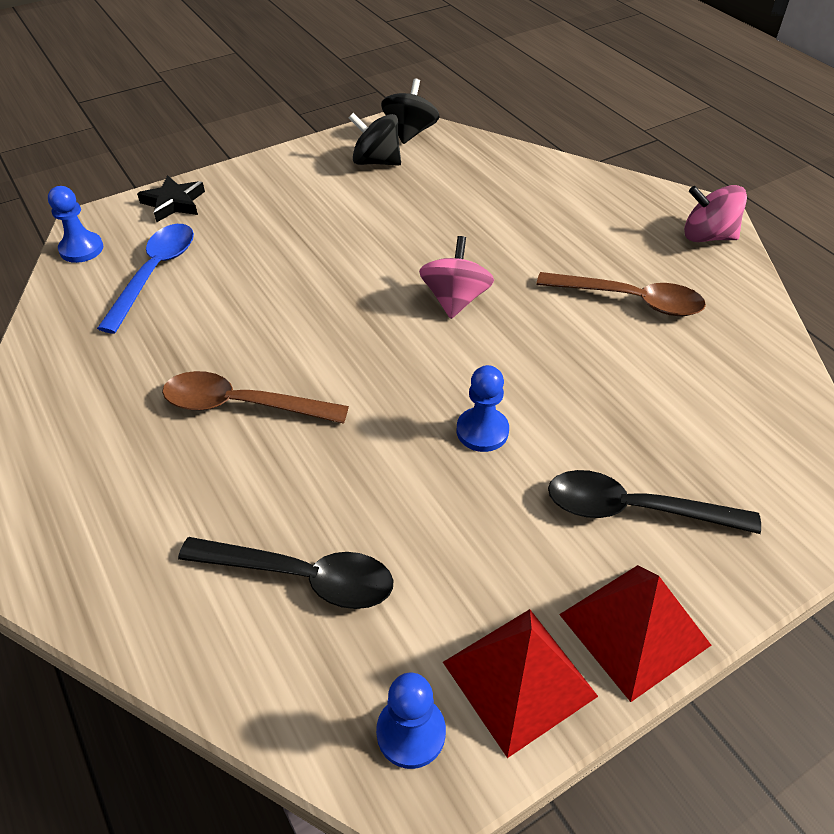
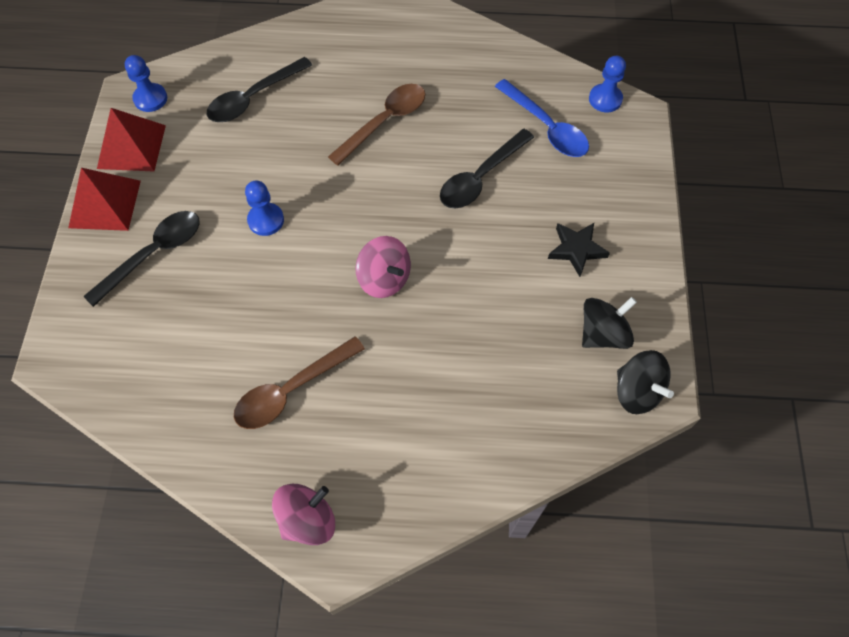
camera: 125 degrees right, 15 degrees up
black star [137,175,205,222] -> black star moved to [548,223,610,277]
none -> black spoon [440,129,534,208]

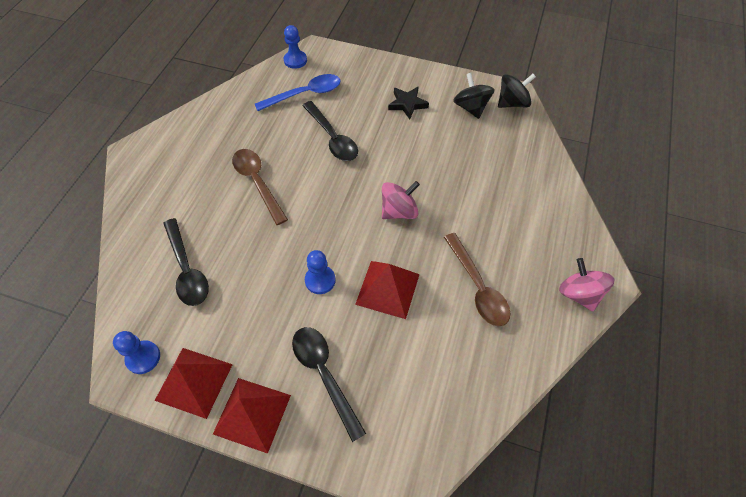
camera: 75 degrees left, 5 degrees down
none -> red pyramid [355,261,420,319]

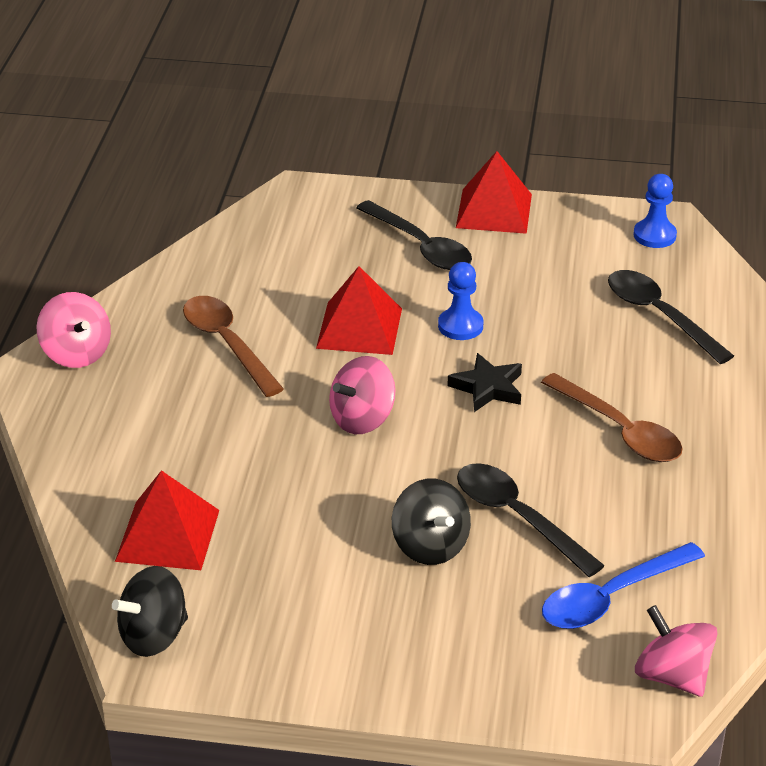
camera: 170 degrees right, 20 degrees down
red pyramid [155,348,233,419] -> red pyramid moved to [115,470,219,570]
blue pawn [284,25,307,69] -> pink spinning top [635,605,718,697]
black star [388,87,429,119] -> black star moved to [448,353,522,412]
black spinning top [453,73,495,119] -> black spinning top moved to [392,479,471,565]

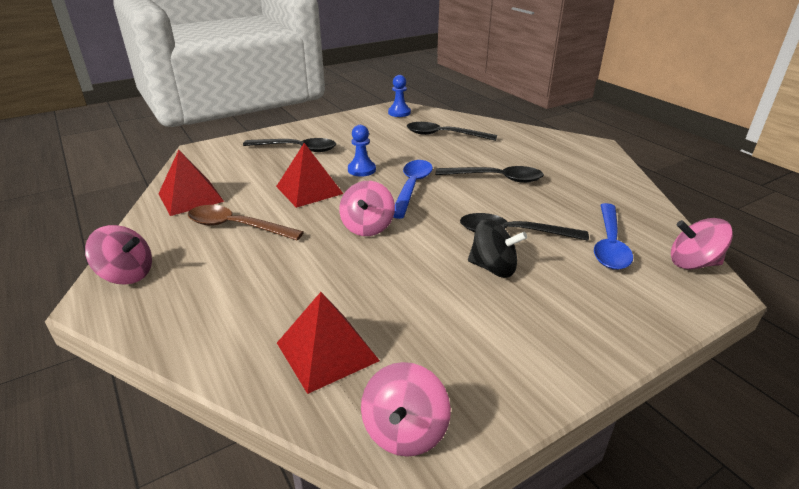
camera: 40 degrees left, 5 degrees down
black spinning top [112,566,188,657] -> pink spinning top [361,362,451,457]
black star [448,353,522,412] -> blue spoon [393,160,433,219]
red pyramid [456,151,532,234] -> red pyramid moved to [158,150,224,216]
brown spoon [541,373,683,462] -> black spoon [436,166,544,183]

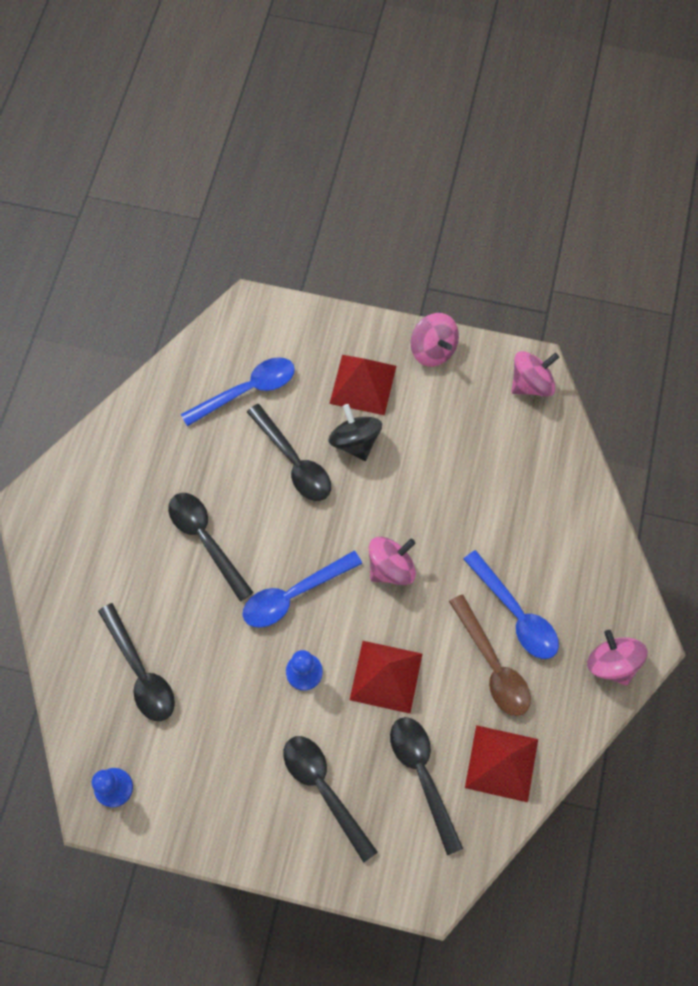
camera: 135 degrees left, 35 degrees up
red pyramid [277,292,380,394] -> red pyramid moved to [329,355,396,415]
pink spinning top [671,218,733,270] -> pink spinning top moved to [410,313,459,366]
none -> black spoon [390,717,463,855]
none -> blue spoon [463,550,559,659]

